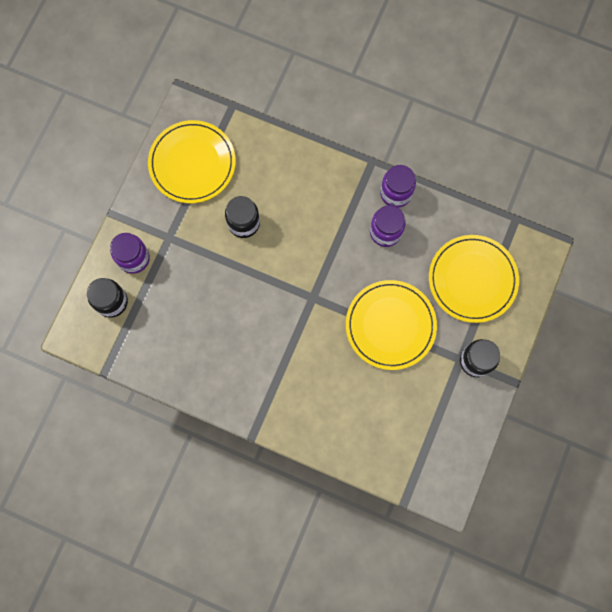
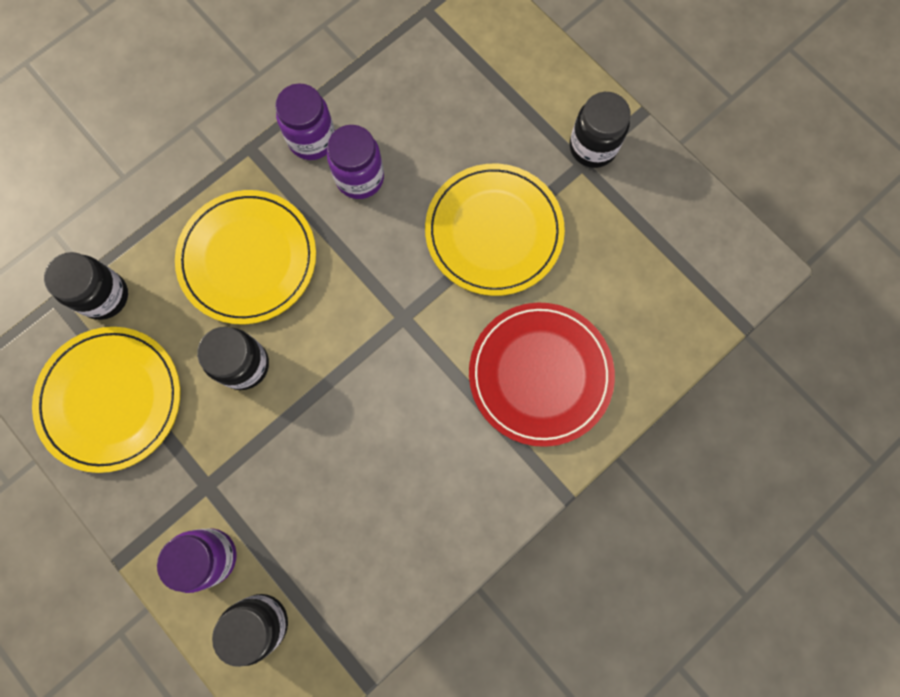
camera: 65 degrees left, 0 degrees up
yellow plate [429,235,519,323] -> yellow plate moved to [175,190,316,324]
none -> black jar [44,252,128,320]
none -> red plate [469,303,615,447]

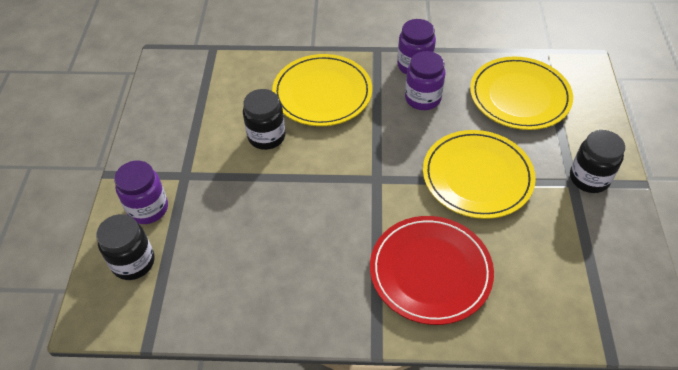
camera: 45 degrees right, 25 degrees down
yellow plate [32,327,180,473] -> yellow plate moved to [470,57,573,130]
black jar [44,252,128,320] -> none

